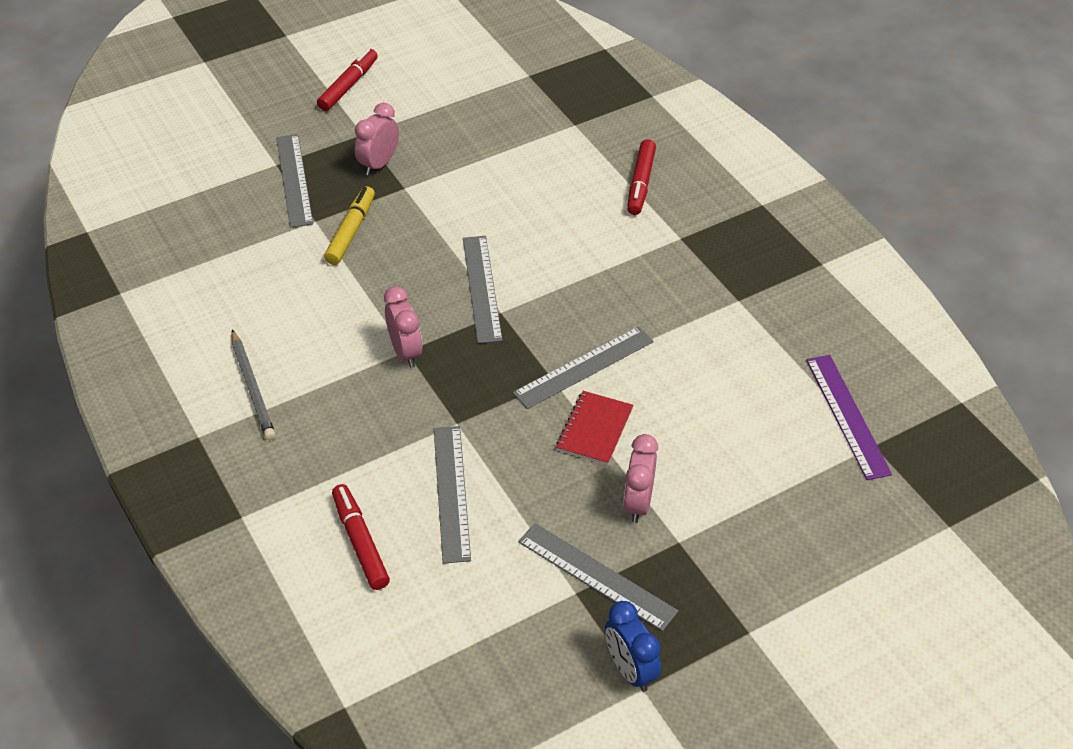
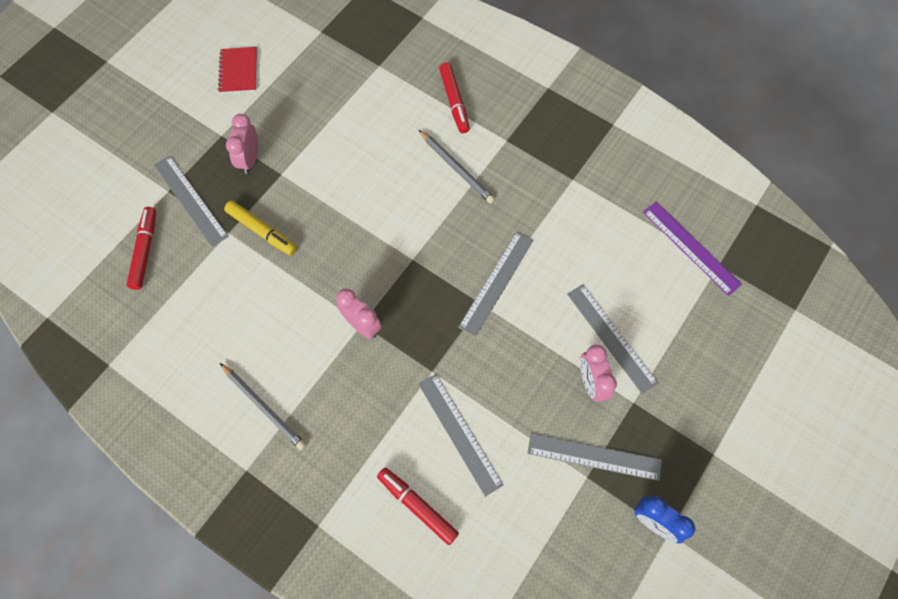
camera: 25 degrees left, 20 degrees up
red marker [317,48,378,111] -> red marker moved to [127,207,156,290]
yellow marker [324,186,375,265] -> yellow marker turned 135 degrees clockwise [224,201,297,256]
grey ruler [463,236,503,344] -> grey ruler moved to [567,284,659,394]
red notebook [556,391,633,465] -> red notebook moved to [218,47,257,94]
none -> grey pencil [419,130,495,204]

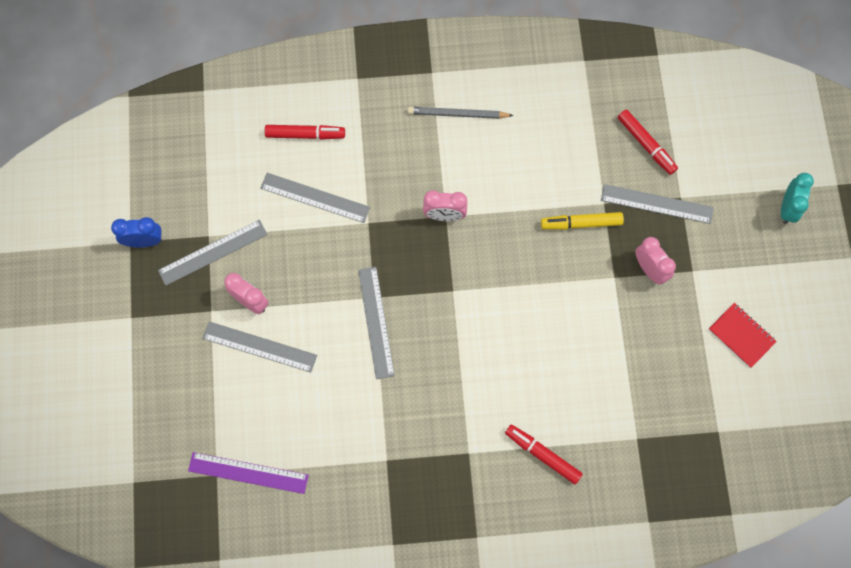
camera: 140 degrees right, 5 degrees up
grey pencil [419,130,495,204] -> none
none -> turquoise clock [781,173,814,224]

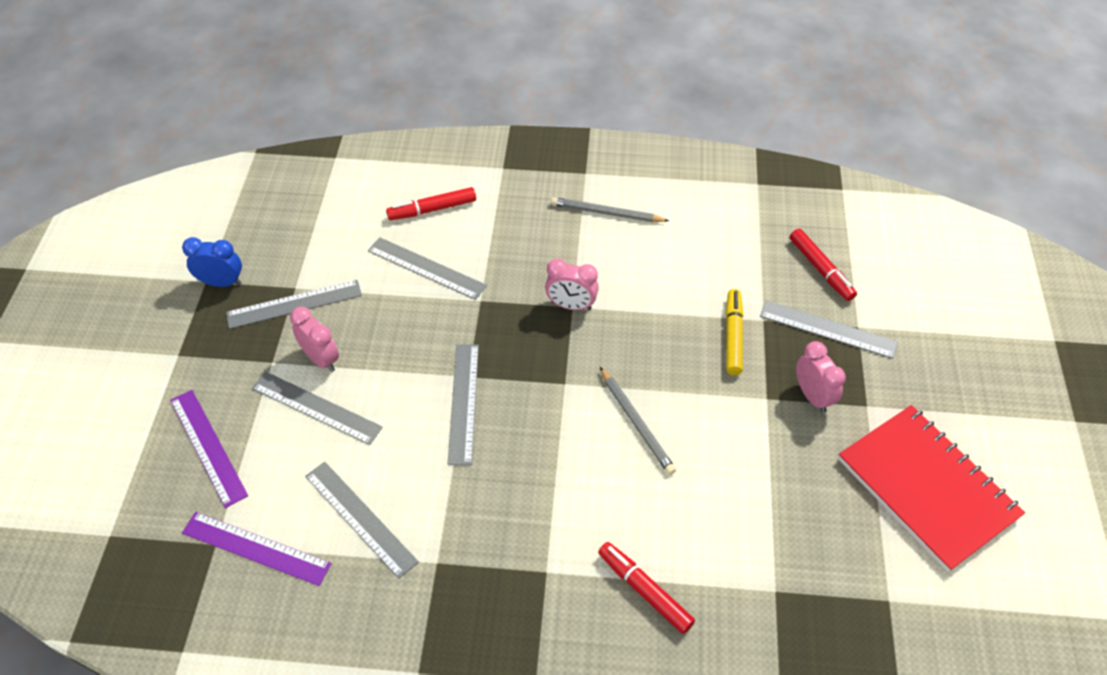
camera: 10 degrees right, 20 degrees down
red marker [265,125,345,140] -> red marker turned 150 degrees clockwise [386,187,476,220]
yellow marker [541,212,624,230] -> yellow marker turned 90 degrees clockwise [726,289,743,375]
red notebook [709,303,777,368] -> red notebook [838,405,1025,572], size x2.05
turquoise clock [781,173,814,224] -> none
none -> purple ruler [170,390,248,508]
none -> grey ruler [305,462,419,579]
none -> grey pencil [600,367,676,475]

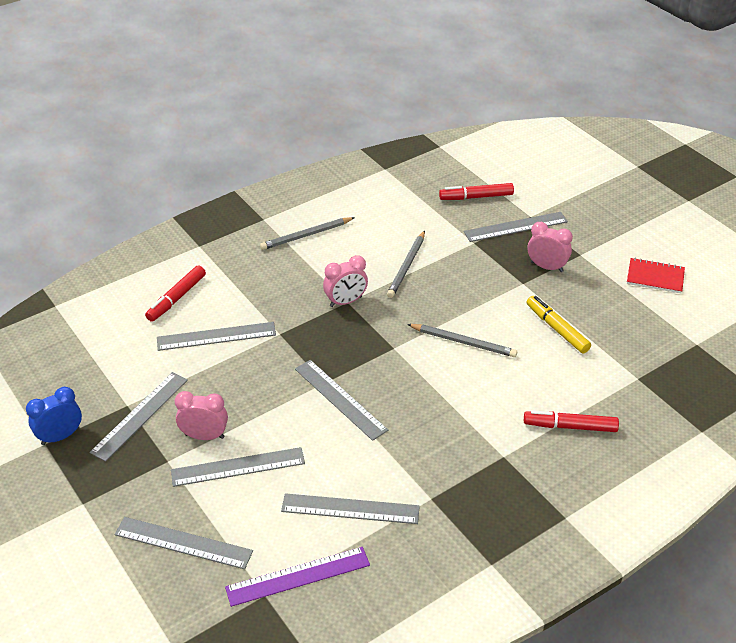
camera: 40 degrees left, 10 degrees down
purple ruler [170,390,248,508] -> grey ruler [115,517,253,569]
yellow marker [726,289,743,375] -> yellow marker moved to [527,296,591,354]
red marker [790,229,857,301] -> red marker turned 150 degrees clockwise [439,183,514,200]
red notebook [838,405,1025,572] -> red notebook [627,258,685,293], size x0.49
none -> grey pencil [387,231,425,298]

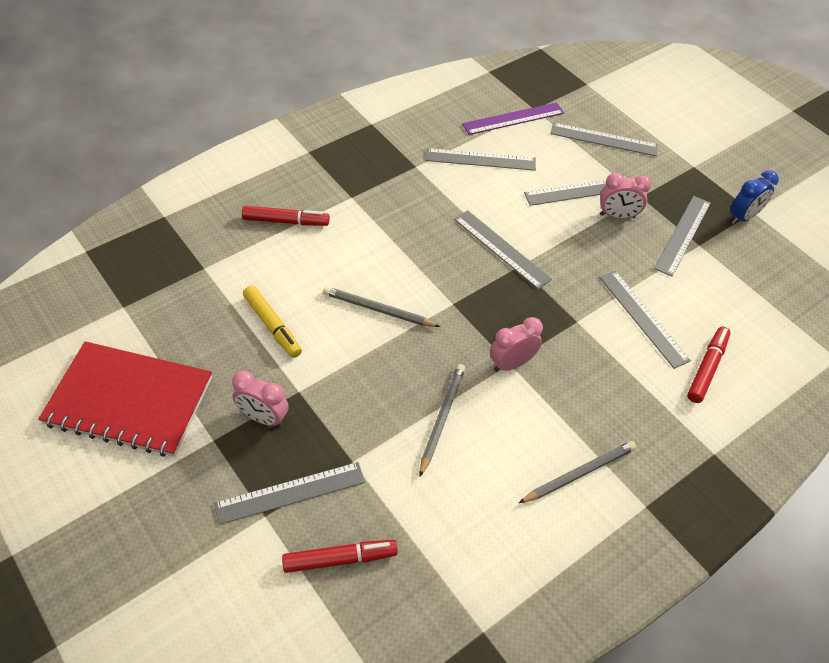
camera: 175 degrees right, 10 degrees up
grey ruler [157,322,276,351] -> grey ruler turned 75 degrees clockwise [599,270,691,369]
red notebook [627,258,685,293] -> red notebook [38,341,212,457], size x2.05

